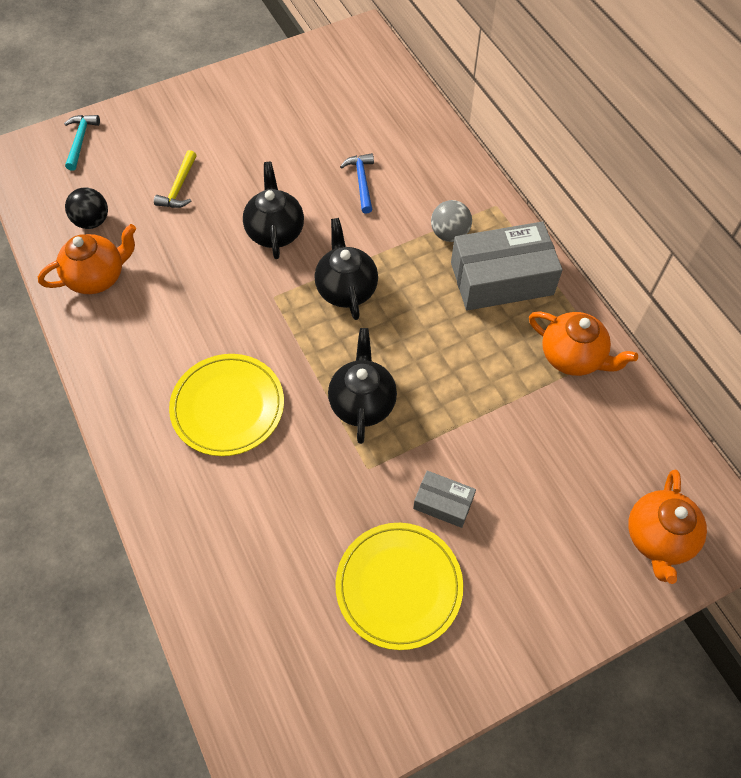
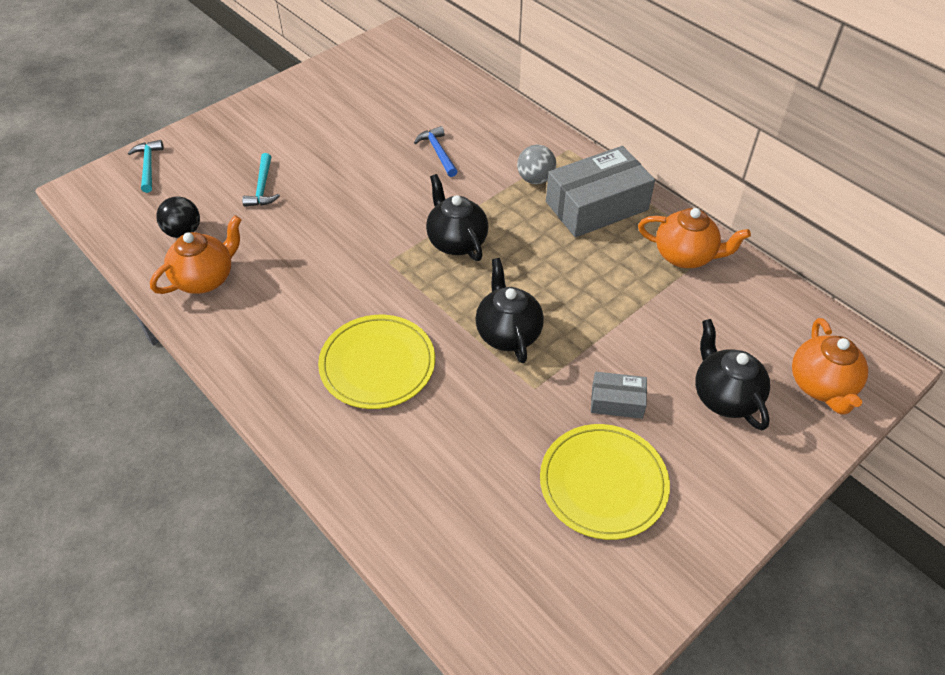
camera: 15 degrees left, 10 degrees down
yellow hammer [154,150,197,208] -> turquoise hammer [242,153,280,207]
black teapot [243,162,304,259] -> black teapot moved to [695,319,770,430]

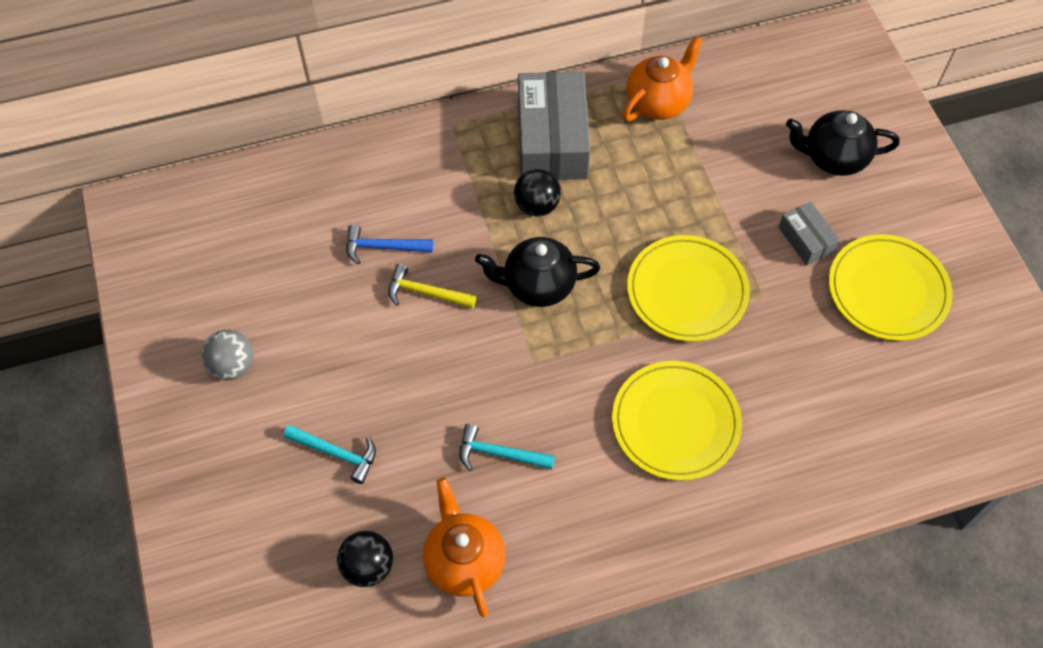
camera: 65 degrees left, 10 degrees up
turquoise hammer [128,140,164,193] -> turquoise hammer moved to [460,424,555,471]
black teapot [475,258,544,363] -> yellow plate [627,235,750,342]
grey ball [517,145,556,184] -> grey ball moved to [201,330,254,380]
grey box [591,372,647,419] -> grey box turned 60 degrees counterclockwise [778,202,840,265]
orange teapot [792,318,868,414] -> none
none -> yellow hammer [388,264,477,309]
none -> black ball [514,169,561,217]

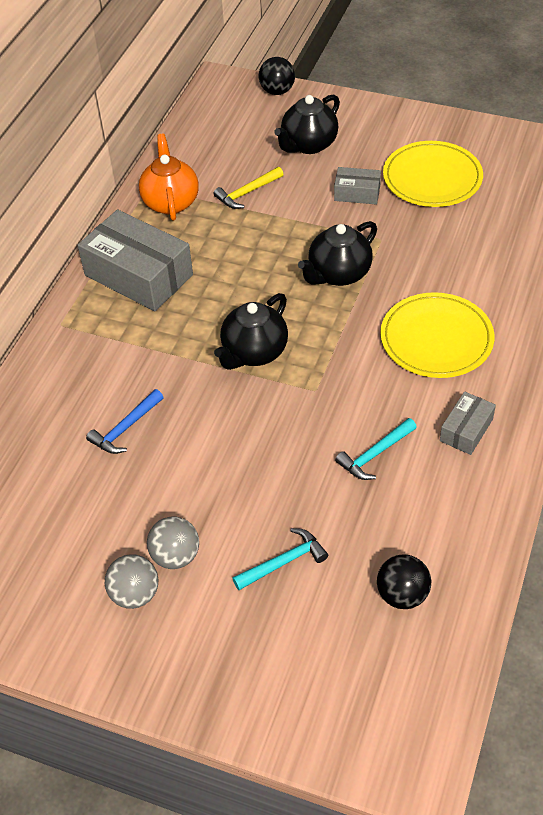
camera: 50 degrees left, 10 degrees down
yellow hammer [388,264,477,309] -> yellow hammer moved to [214,167,284,209]
orange teapot [423,478,506,617] -> none
black ball [514,169,561,217] -> black ball moved to [259,57,295,95]
yellow plate [627,235,750,342] -> black teapot [298,221,377,286]
none -> grey ball [147,517,199,569]
none -> grey box [440,391,496,455]

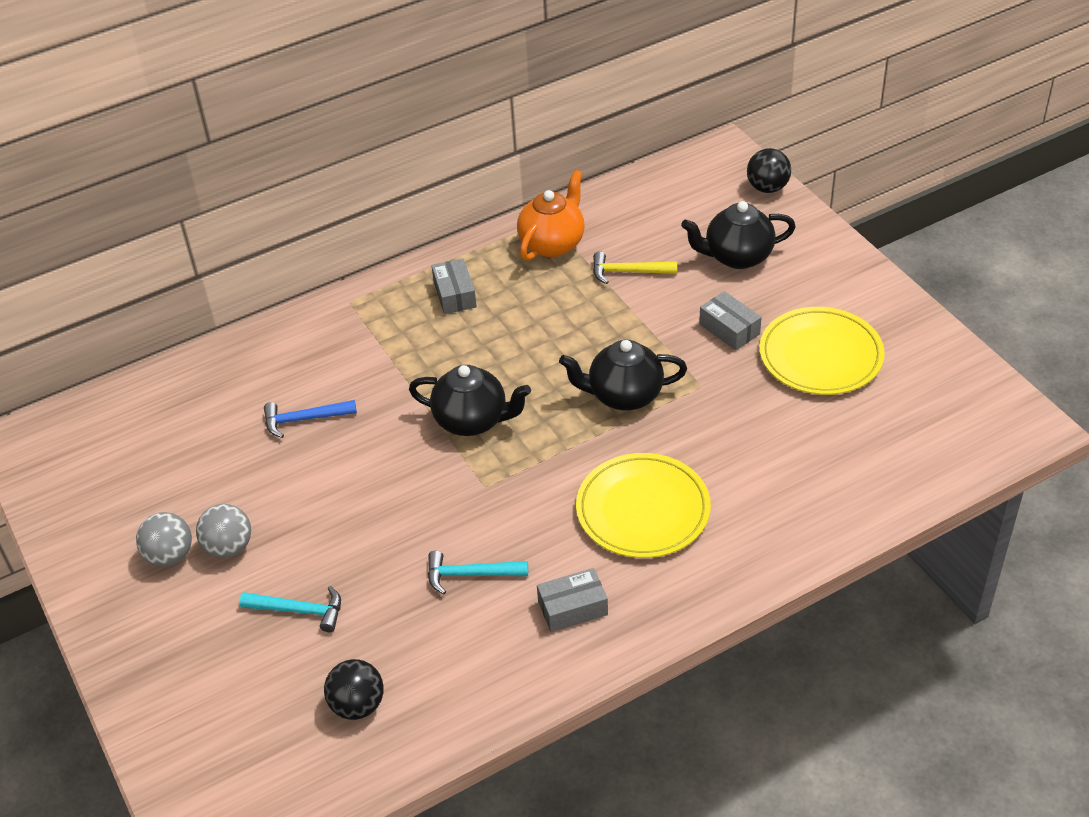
camera: 40 degrees right, 5 degrees down
grey box [78,210,193,311] -> grey box [431,258,477,314], size x0.50
black teapot [214,293,288,370] -> black teapot turned 150 degrees counterclockwise [409,365,531,436]

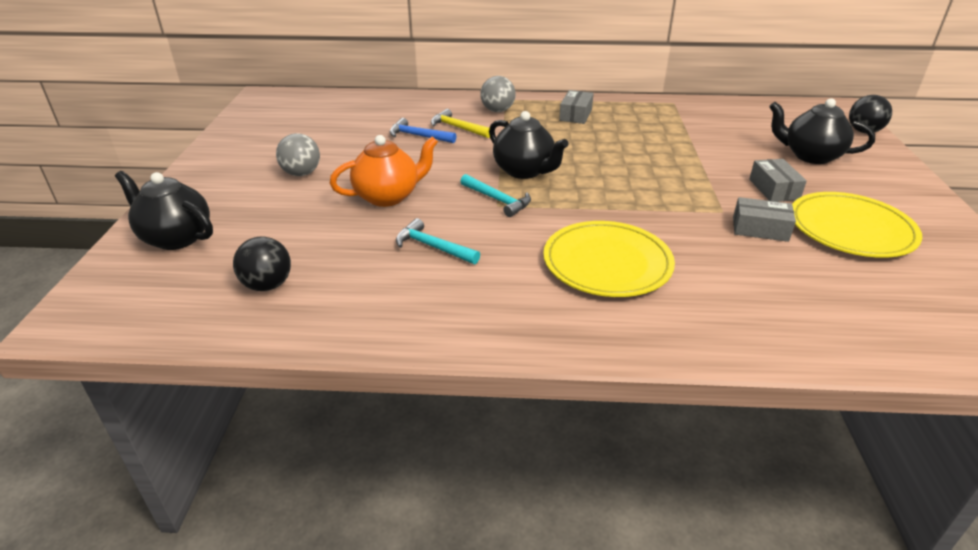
camera: 30 degrees right, 10 degrees down
grey ball [136,512,192,567] -> grey ball moved to [480,76,516,112]
turquoise hammer [239,586,341,632] -> turquoise hammer moved to [460,174,531,217]
orange teapot [517,170,585,261] -> orange teapot moved to [330,135,438,207]
grey box [537,568,608,632] -> grey box moved to [733,197,796,242]
black teapot [559,340,687,411] -> black teapot moved to [115,171,213,250]
yellow hammer [593,251,677,284] -> yellow hammer moved to [431,109,490,138]

